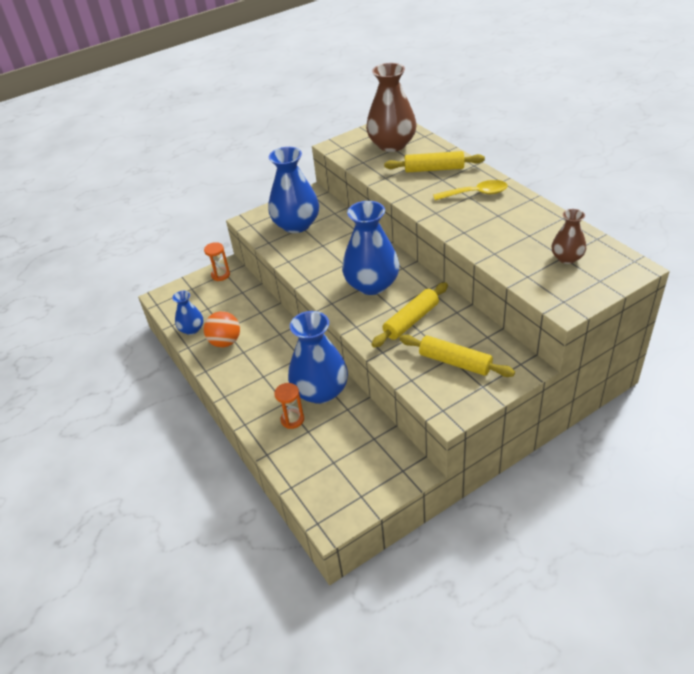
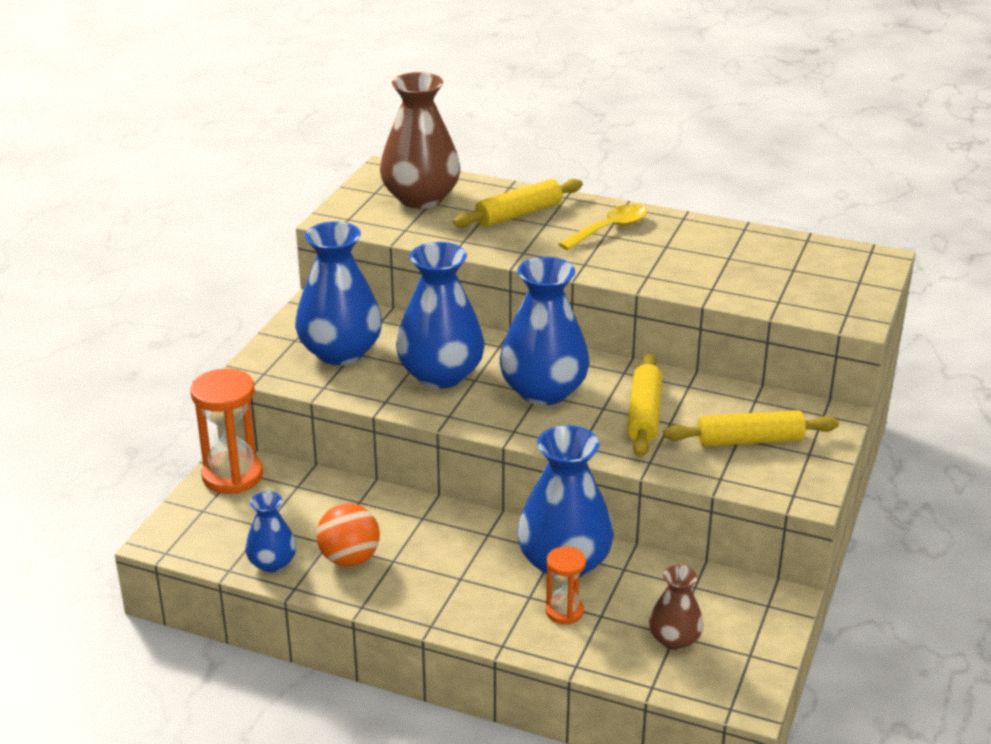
camera: 40 degrees left, 10 degrees down
orange hourglass [204,242,230,281] -> orange hourglass [190,369,263,494], size x1.77
brown vase [551,209,586,264] -> brown vase moved to [649,565,703,650]
none -> blue vase [396,242,485,389]

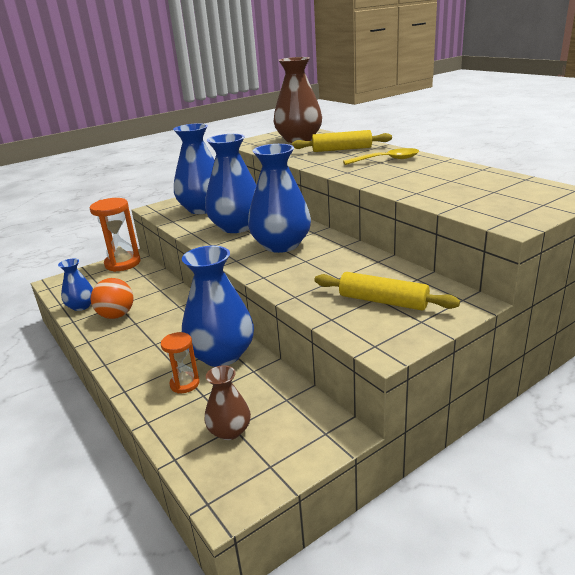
camera: 35 degrees right, 5 degrees down
yellow rolling pin [627,353,663,457] -> none

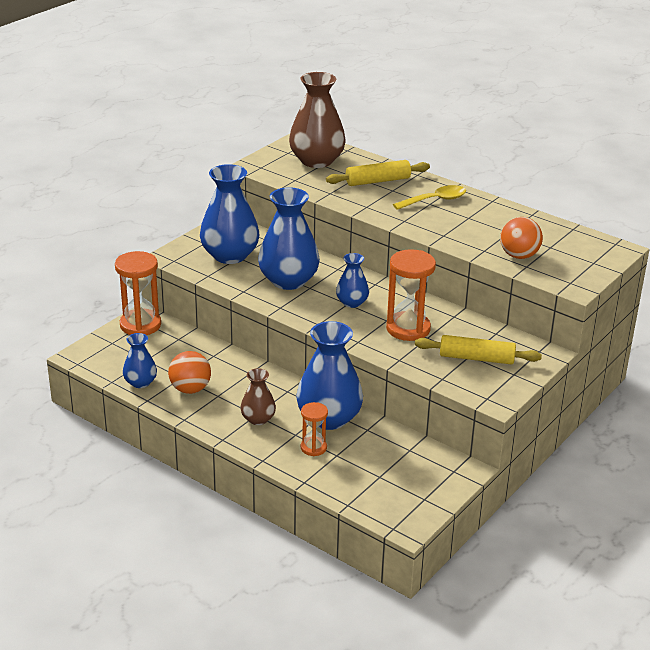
camera: 20 degrees left, 5 degrees up
brown vase [205,365,251,440] -> brown vase moved to [240,368,276,425]
blue vase [248,144,311,253] -> blue vase [336,253,369,308], size x0.53
none -> orange hourglass [386,249,436,341]
none -> orange ball [500,217,543,259]

